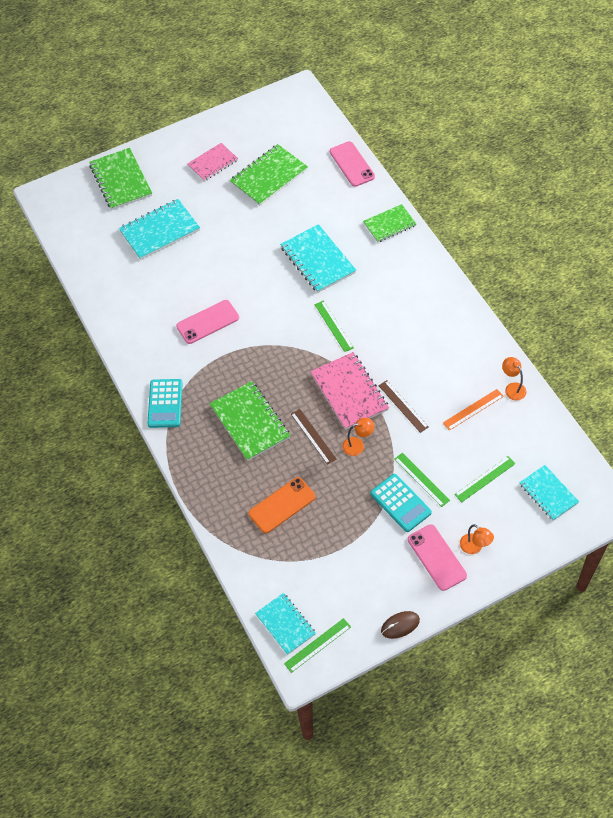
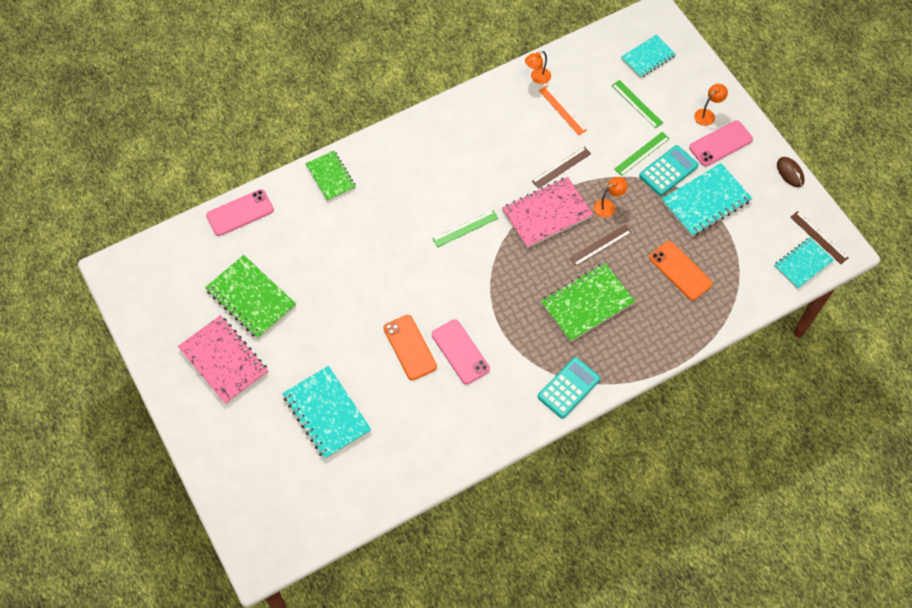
camera: 95 degrees left, 5 degrees up
green notebook [89,148,152,210] -> none
turquoise calculator [147,379,183,428] -> turquoise calculator turned 45 degrees counterclockwise [538,357,600,419]
pink notebook [187,143,238,181] -> pink notebook [178,315,268,405], size x1.54
turquoise notebook [280,224,356,293] -> turquoise notebook moved to [662,163,752,237]
green ruler [284,618,351,673] -> brown ruler [790,211,848,264]
orange lamp [342,418,374,456] -> orange lamp turned 75 degrees clockwise [594,177,628,218]
none -> orange phone [383,315,437,380]

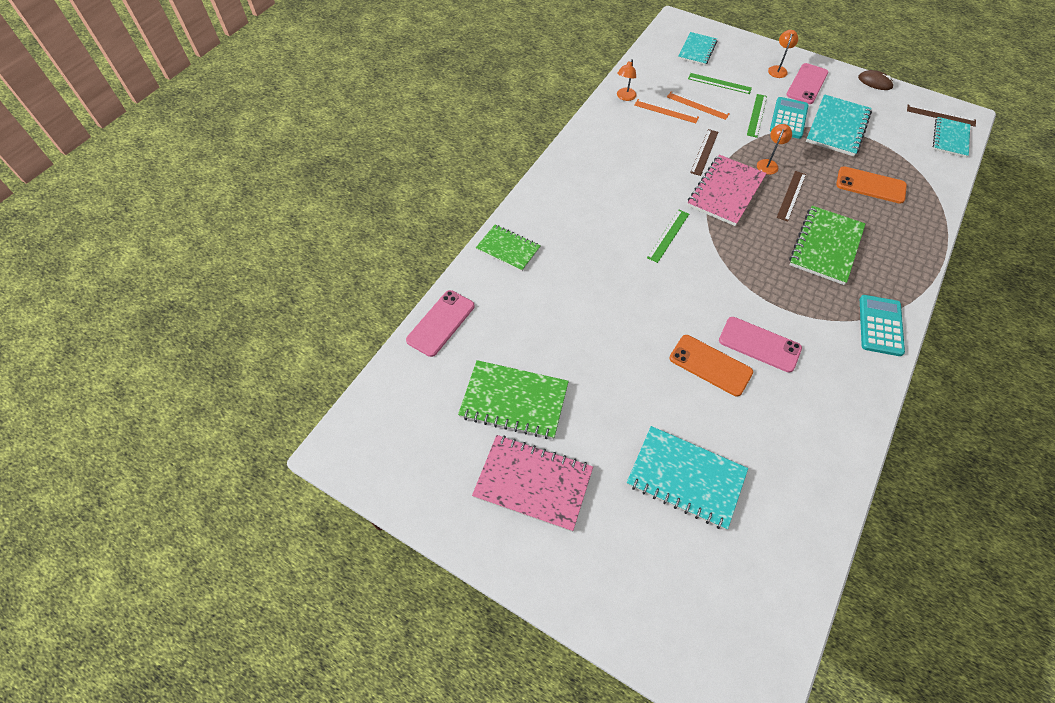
camera: 30 degrees left, 5 degrees down
none -> orange ruler [667,91,730,120]

